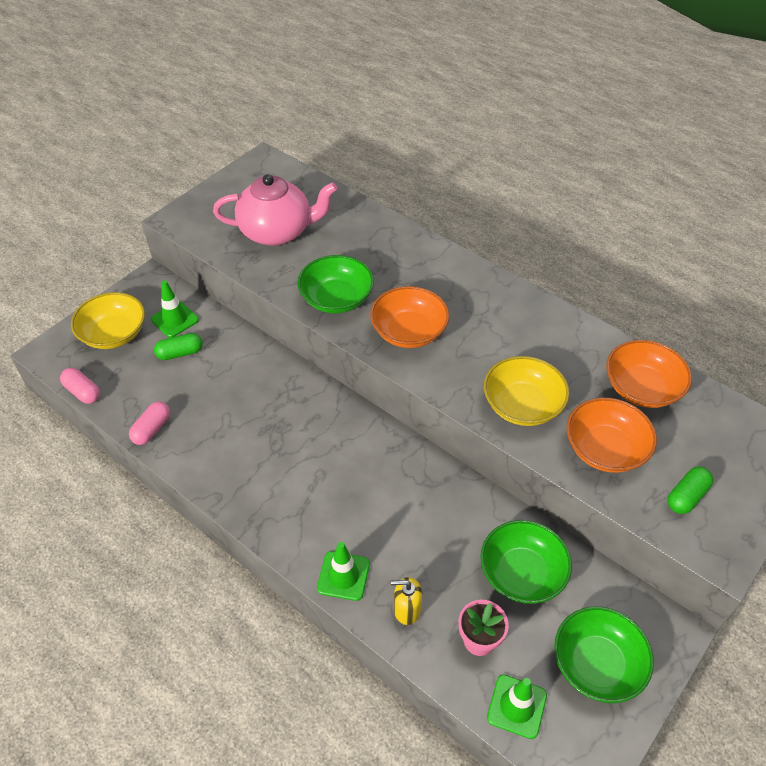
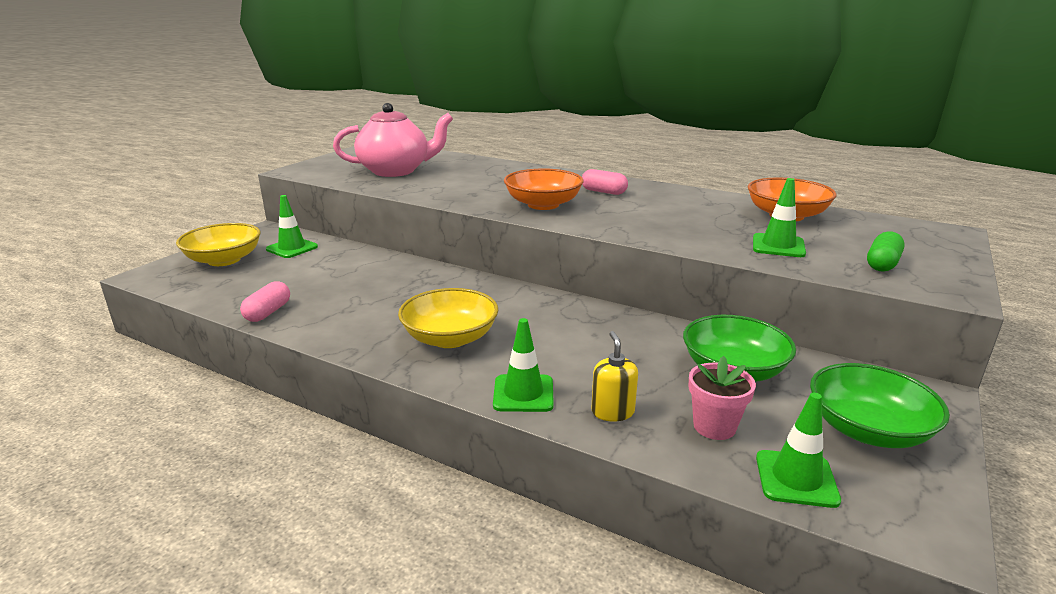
camera: 10 degrees left, 25 degrees down
pink capsule [60,368,100,404] -> pink capsule moved to [582,169,628,195]
green capsule [154,333,203,360] -> none
green bowl [297,255,374,313] -> none
yellow soap dispenser [391,577,422,625] -> yellow soap dispenser turned 90 degrees clockwise [591,331,638,422]
yellow bowl [484,356,569,426] -> yellow bowl moved to [398,288,498,348]
orange bowl [566,398,657,473] -> green traffic cone [753,178,806,257]

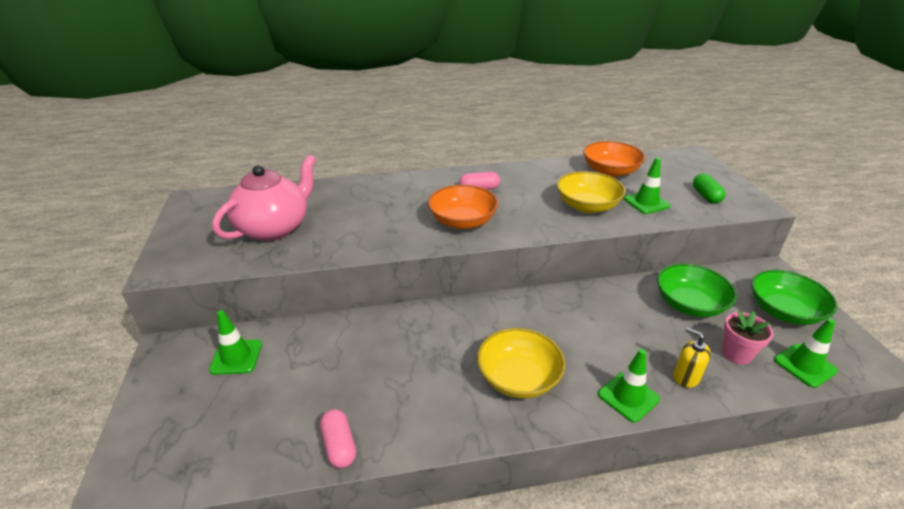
camera: 40 degrees left, 10 degrees up
yellow bowl [176,223,261,266] -> yellow bowl moved to [557,171,626,213]

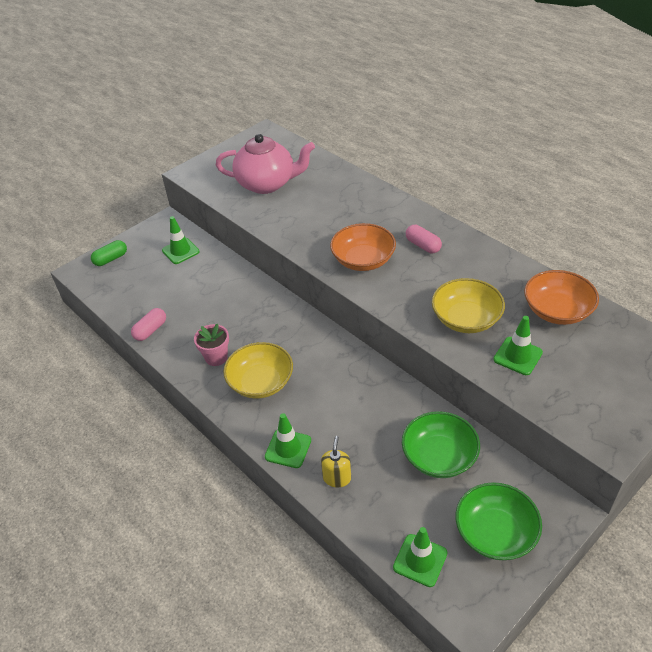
camera: 60 degrees right, 10 degrees up
green capsule [693,174,726,204] -> green capsule moved to [91,240,127,266]
pink flower pot [722,310,773,365] -> pink flower pot moved to [194,324,229,366]

